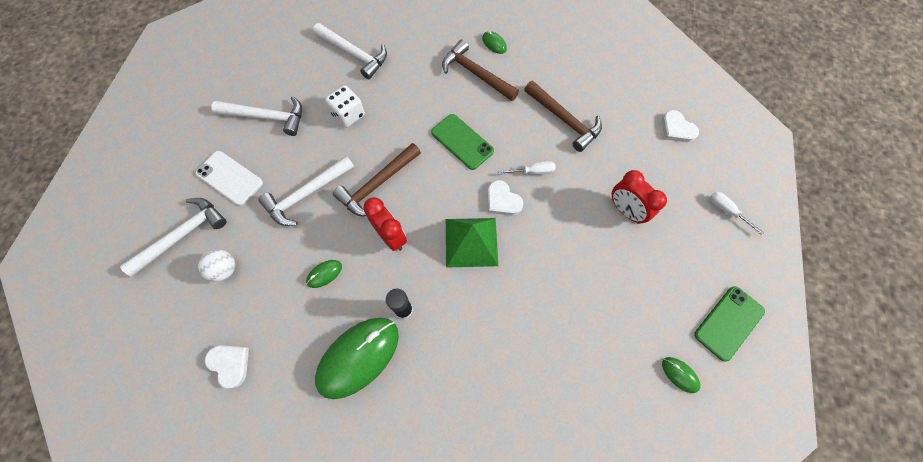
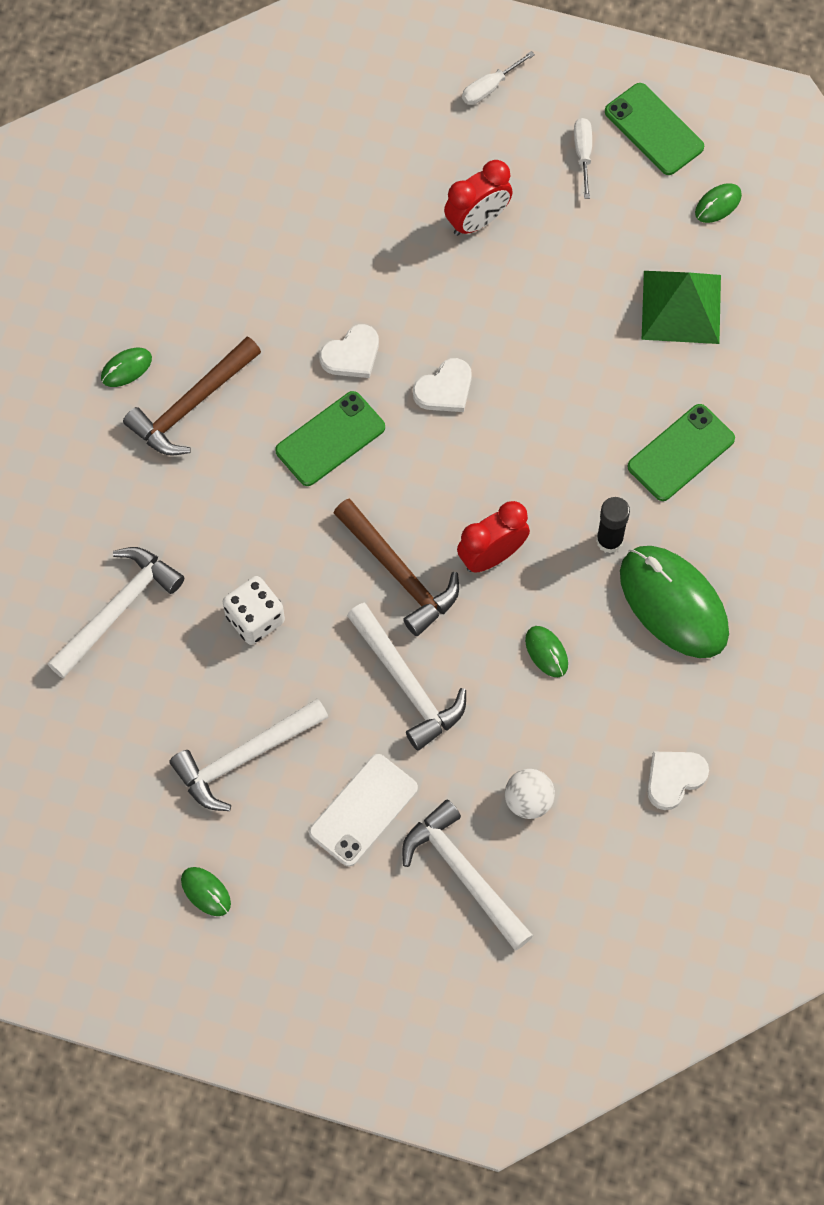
camera: 85 degrees left, 0 degrees up
white hammer [211,96,302,136] -> white hammer turned 135 degrees counterclockwise [169,698,329,811]
green pyramid [446,218,498,268] -> green pyramid moved to [642,271,721,344]
white screwdriver [498,161,556,175] -> white screwdriver moved to [574,118,592,199]
brown hammer [524,81,602,152] -> none
white heart [662,110,699,142] -> white heart moved to [320,324,379,378]
none -> green mouse [181,867,231,916]
none -> green phone [627,404,735,501]

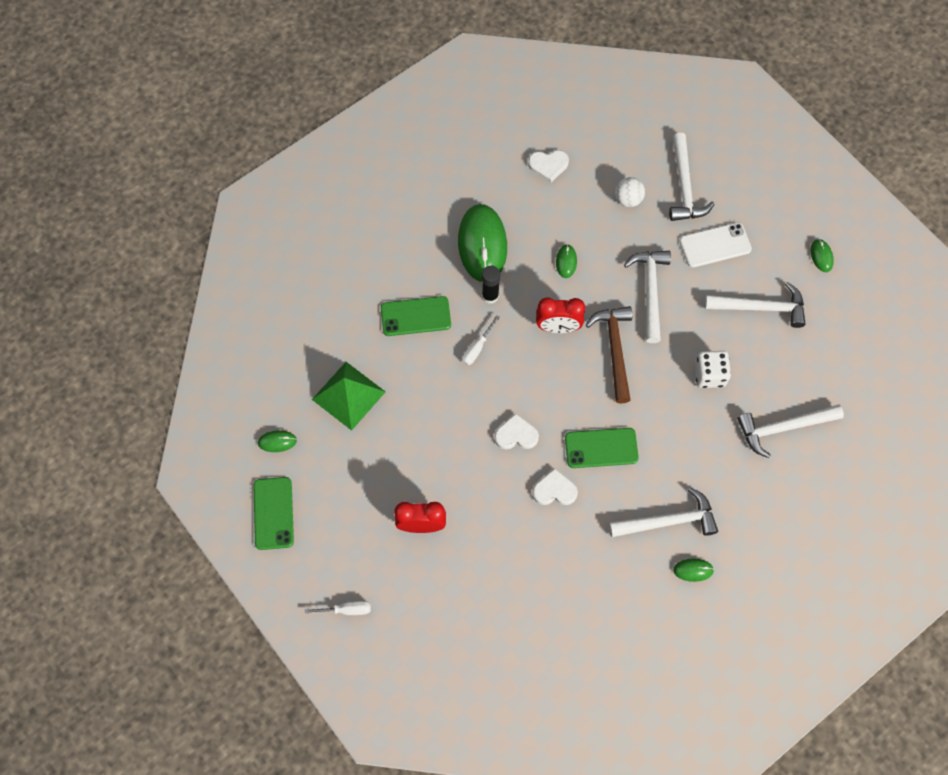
camera: 145 degrees left, 0 degrees up
brown hammer [123,337,261,456] -> white hammer [609,488,718,537]
white screwdriver [574,118,592,199] -> white screwdriver moved to [462,315,500,365]

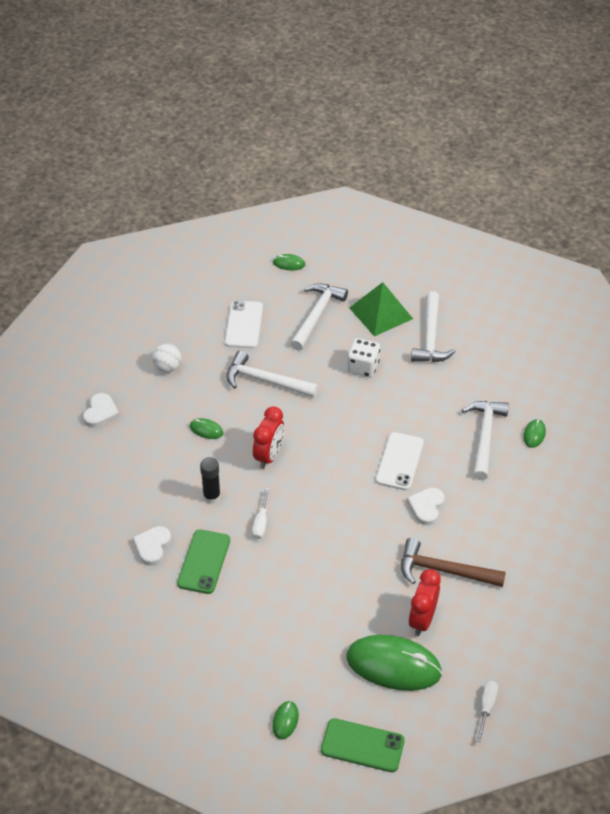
camera: 70 degrees left, 20 degrees down
green pyramid [312,362,385,431] -> green pyramid moved to [349,282,413,336]
green mouse [458,204,507,282] -> green mouse moved to [346,635,442,691]
white screwdriver [462,315,500,365] -> white screwdriver turned 45 degrees clockwise [252,488,269,539]
white heart [494,413,539,450] -> white heart moved to [132,526,171,566]
green phone [565,428,639,468] -> white phone [376,432,424,490]
brown hammer [586,306,632,403] -> brown hammer moved to [401,538,506,587]
white hammer [669,133,715,221] -> none

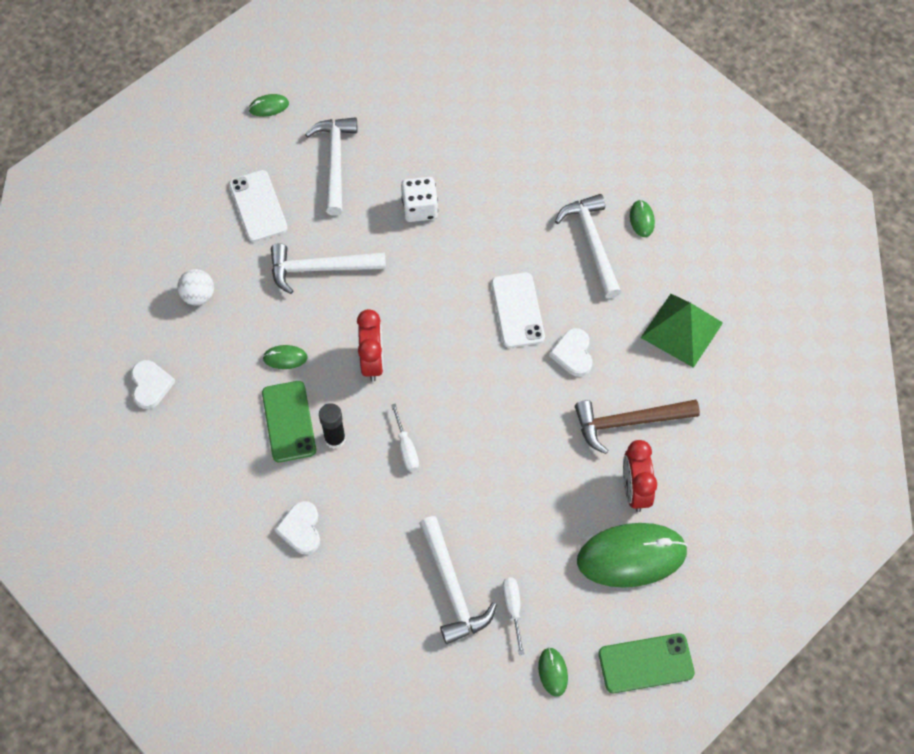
camera: 25 degrees left, 15 degrees up
green phone [177,529,230,594] -> green phone moved to [262,381,316,462]
green pyramid [349,282,413,336] -> green pyramid moved to [641,294,723,368]
white hammer [411,291,456,362] -> white hammer moved to [419,516,497,644]
white screwdriver [476,681,498,742] -> white screwdriver moved to [503,578,524,655]

